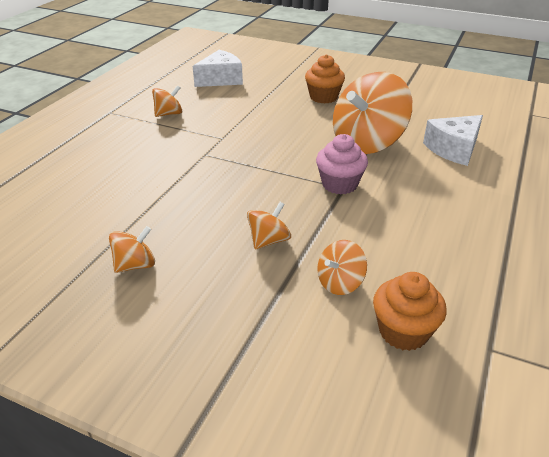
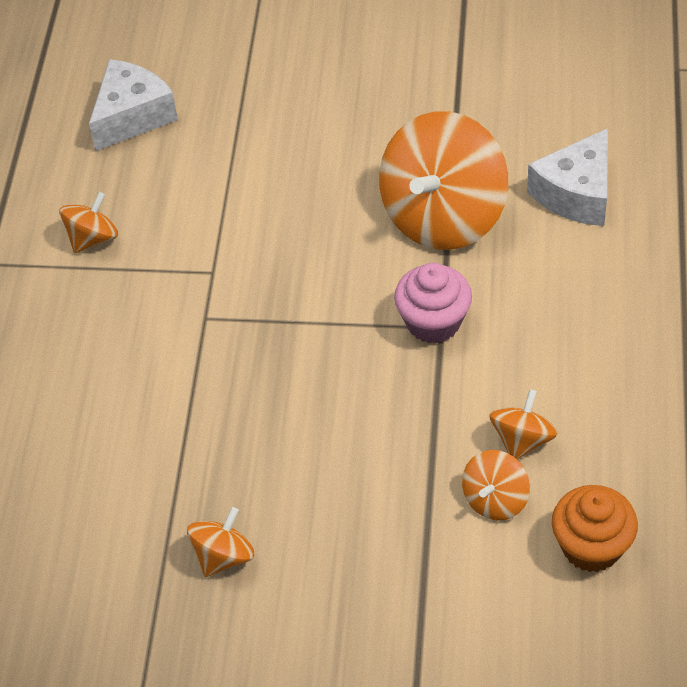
camera: 15 degrees left, 15 degrees up
orange spinning top [247,202,291,249] -> orange spinning top moved to [489,389,558,460]
orange cupcake [305,54,345,103] -> none

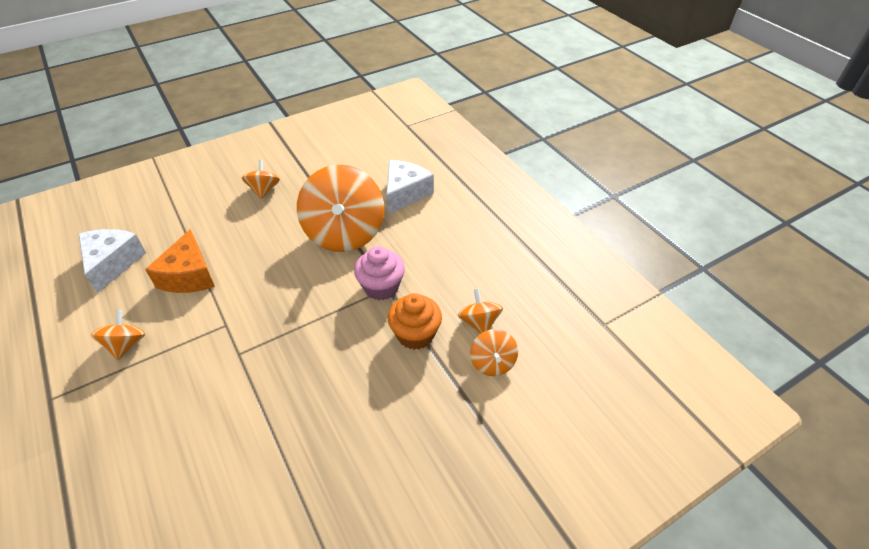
camera: 40 degrees left, 5 degrees down
orange spinning top [187,507,254,577] -> orange spinning top moved to [242,160,280,199]
white cheese [527,128,608,226] -> white cheese turned 150 degrees counterclockwise [386,160,434,214]
orange cupcake [552,485,638,572] -> orange cupcake moved to [388,293,442,350]
none -> orange cheese [145,229,215,293]

